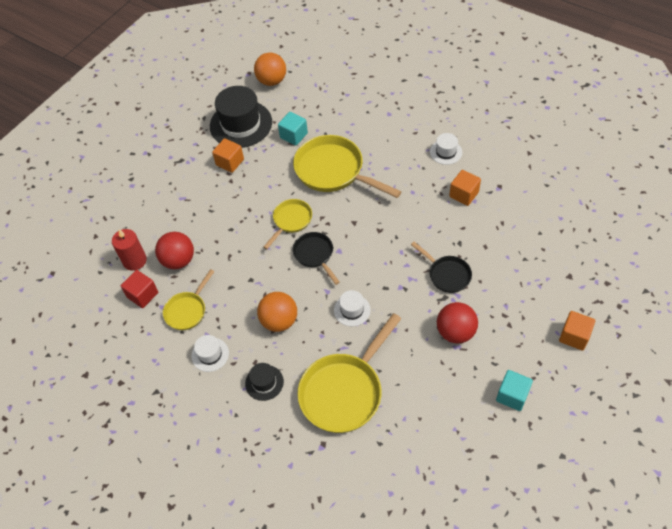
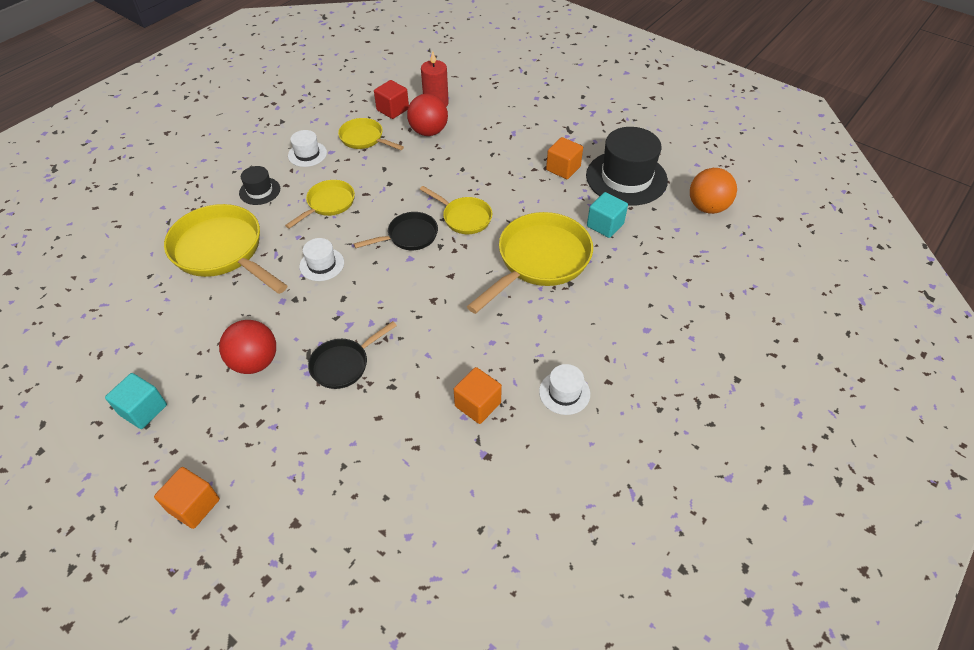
camera: 90 degrees right, 5 degrees down
orange ball [257,292,297,332] -> yellow pan [285,180,355,229]

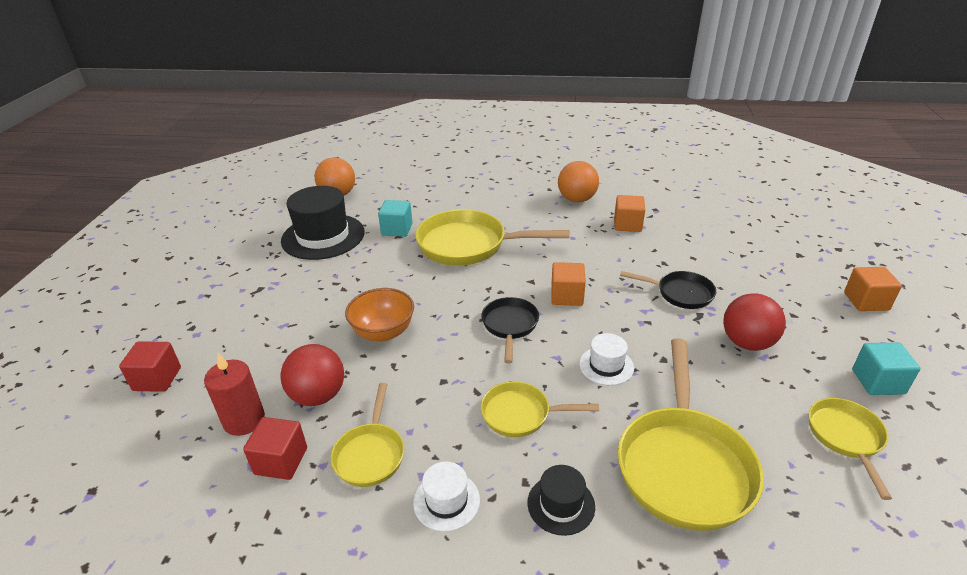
camera: 120 degrees left, 15 degrees down
black pan [354,212,438,250] -> black pan turned 60 degrees clockwise [481,297,539,364]
yellow pan [420,186,492,234] -> yellow pan moved to [809,398,892,500]
white hat [539,364,590,415] -> orange ball [558,161,599,202]
orange cube [546,137,583,179] -> orange cube moved to [551,262,586,306]
none -> red cube [119,341,181,392]
none -> orange bowl [345,288,414,342]

